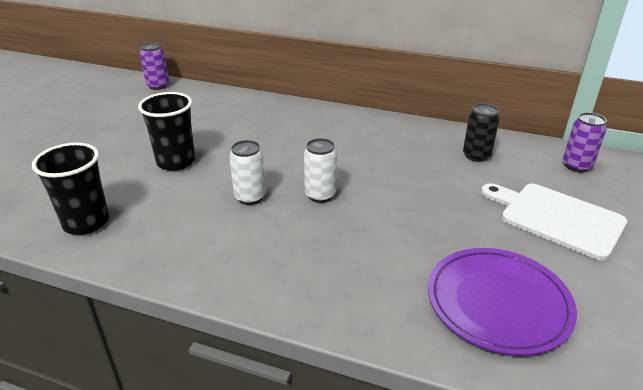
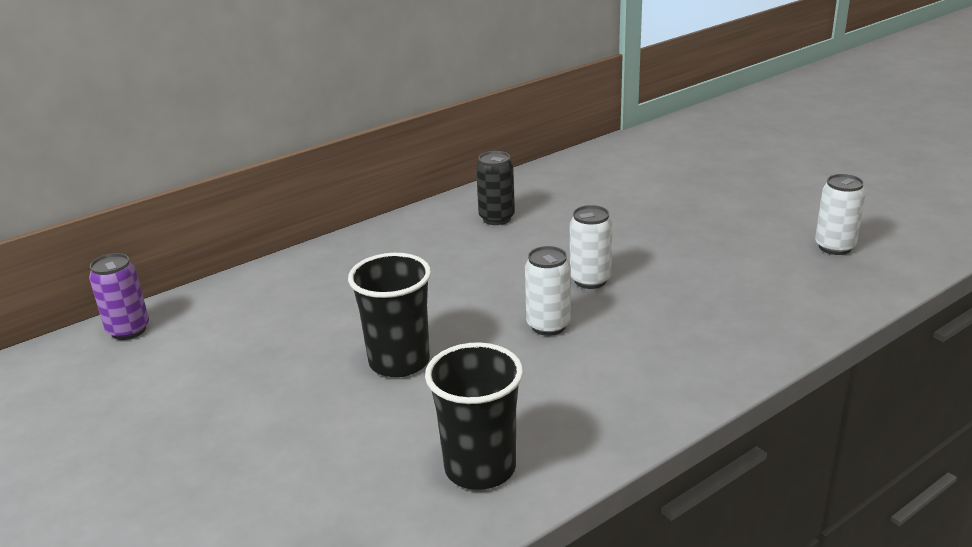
camera: 55 degrees left, 5 degrees down
purple plate [428,248,577,356] -> white can [815,174,866,255]
black can [463,103,500,162] -> black can moved to [476,151,515,225]
white cutting board [481,183,627,260] -> none
purple can [563,112,607,173] -> none

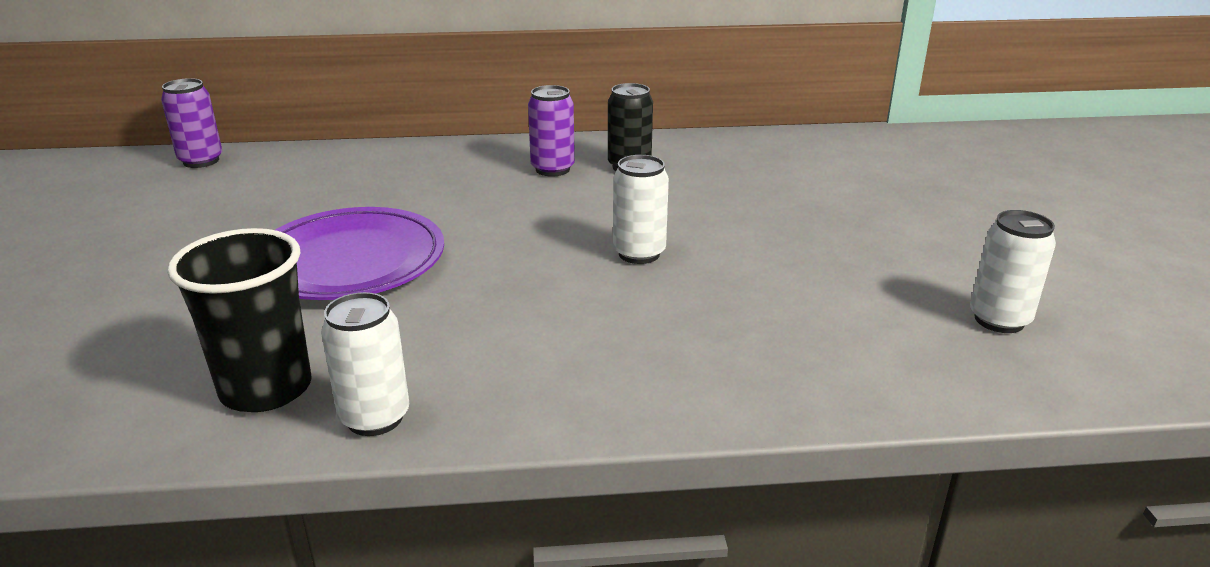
camera: 30 degrees right, 0 degrees up
black cup [348,253,431,377] -> purple plate [275,207,444,300]
white can [525,246,571,336] -> white can moved to [321,292,409,436]
none -> purple can [528,85,575,177]

